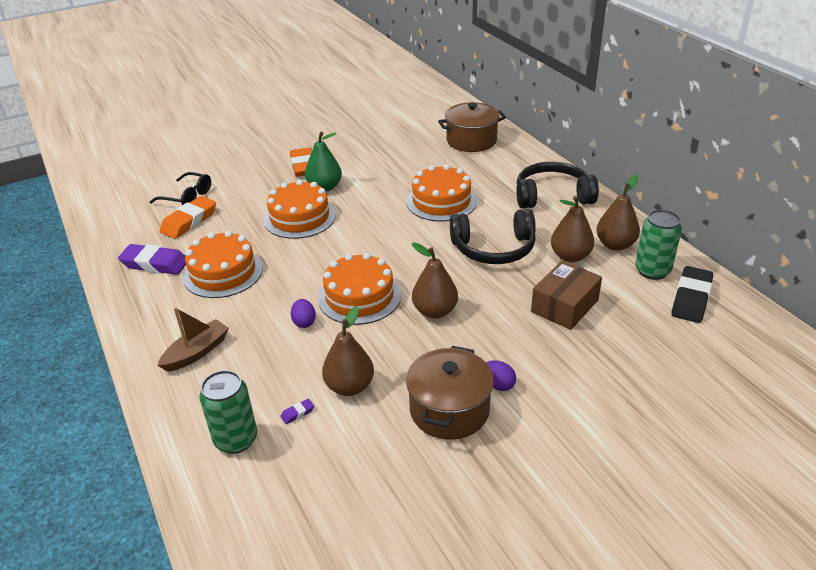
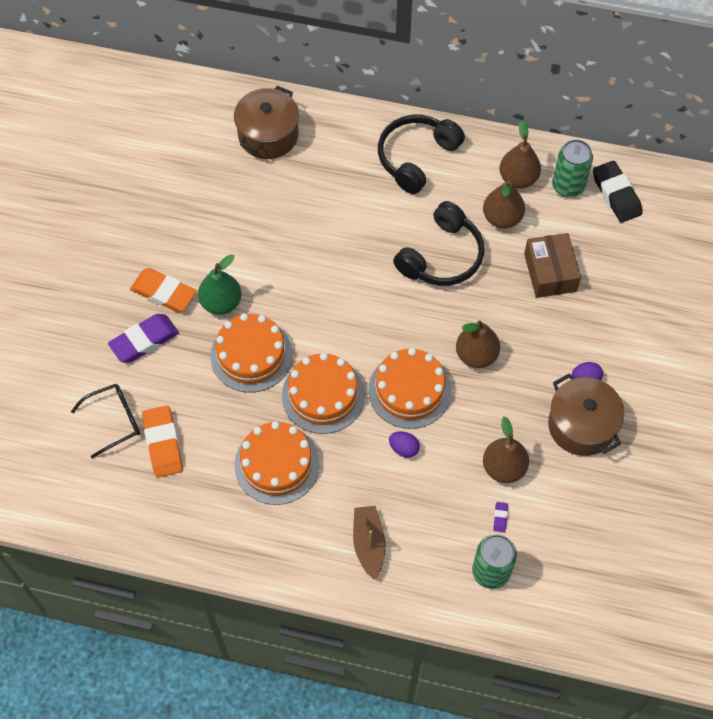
camera: 50 degrees left, 25 degrees up
purple eraser [118,244,186,275] -> purple eraser moved to [108,314,179,363]
orange cake [406,164,477,222] -> orange cake moved to [282,353,365,434]

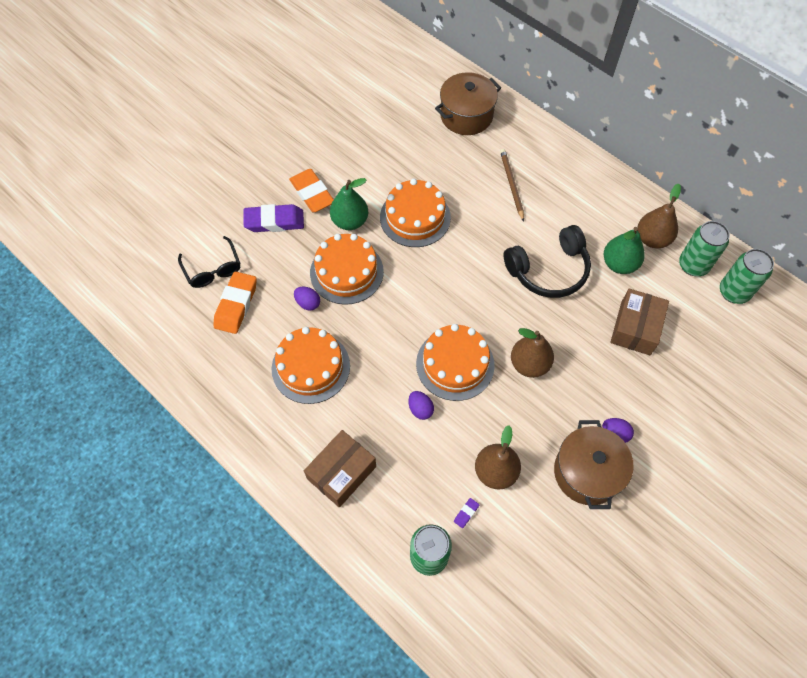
camera: 30 degrees right, 0 degrees up
black glasses [71,384,140,458] -> black glasses turned 60 degrees clockwise [178,236,240,288]
orange cake [282,353,365,434] -> orange cake moved to [380,179,451,247]
brown boat [353,506,386,580] -> brown box [304,430,376,508]
black headphones [378,115,465,194] -> none
brown pear [483,180,525,229] -> green pear [604,227,645,274]
black eraser [593,161,642,223] -> green can [720,249,774,304]
none -> purple egg [294,287,320,311]
none -> brown pencil [500,149,524,222]

